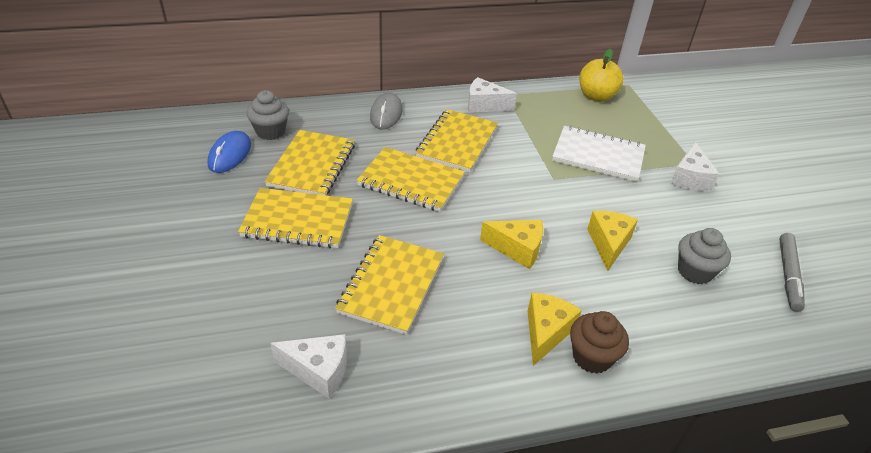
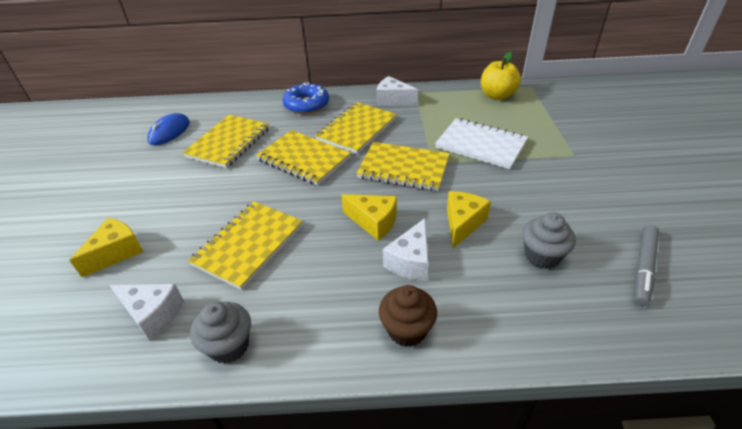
camera: 15 degrees right, 0 degrees up
yellow notebook [238,188,353,248] -> yellow notebook moved to [356,142,450,191]
grey cupcake [247,90,289,140] -> grey cupcake moved to [190,302,251,364]
grey mouse [370,93,403,129] -> blue donut [283,82,329,114]
yellow cheese [528,292,582,366] -> yellow cheese moved to [69,218,144,277]
white cheese [670,142,719,192] -> white cheese moved to [383,218,429,281]

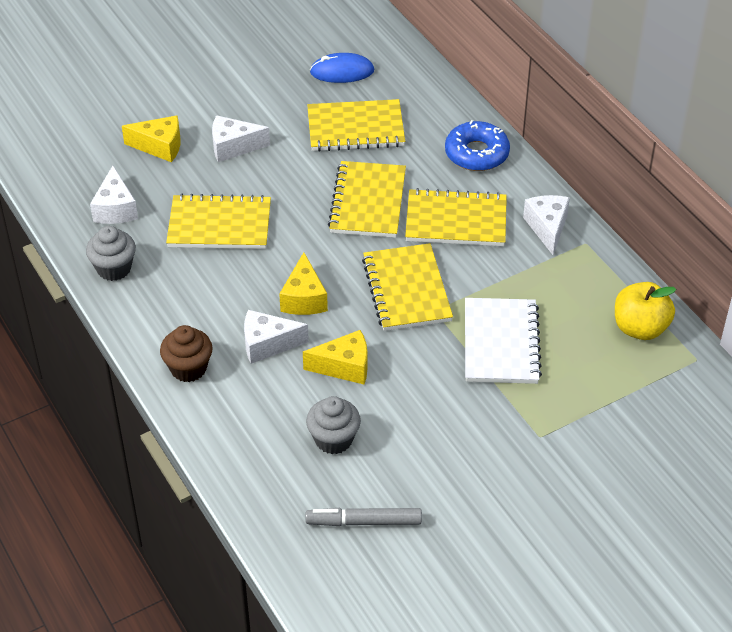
camera: 60 degrees right, 5 degrees up
none -> white cheese [212,115,270,162]

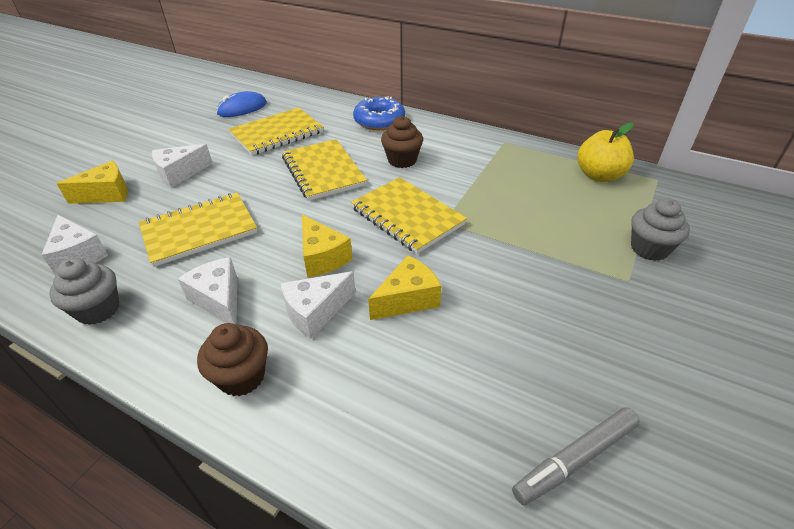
camera: 30 degrees left, 5 degrees down
grey cupcake [306,396,361,454] -> grey cupcake moved to [631,198,690,261]
yellow notebook [405,188,507,246] -> brown cupcake [381,116,423,168]
white notebook [465,298,542,384] -> none
white cheese [523,195,570,255] -> white cheese moved to [178,257,238,324]

